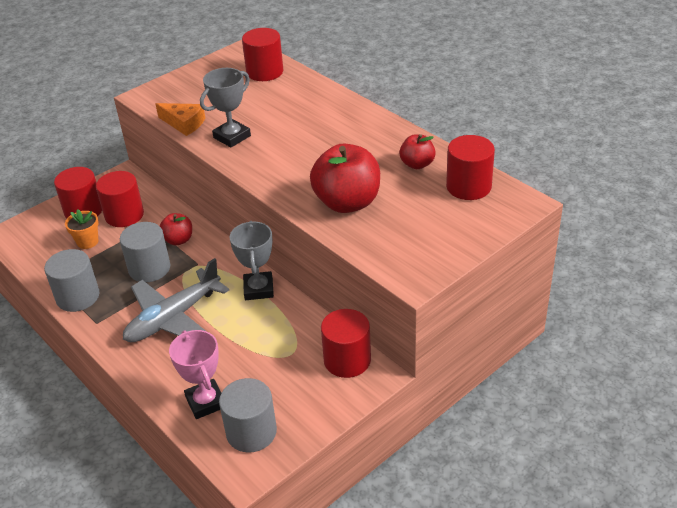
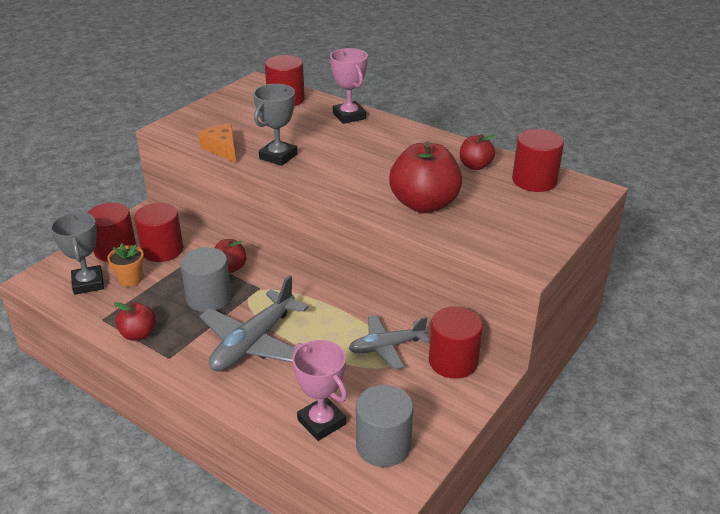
camera: 15 degrees left, 5 degrees down
grey cylinder [44,249,99,312] -> red apple [114,302,156,341]
orange cheese [156,103,205,136] -> orange cheese turned 135 degrees counterclockwise [198,124,236,163]
grey trophy [229,221,274,300] -> grey trophy moved to [50,212,104,295]
none -> pink trophy [330,48,368,124]
none -> grey plane [349,315,430,370]

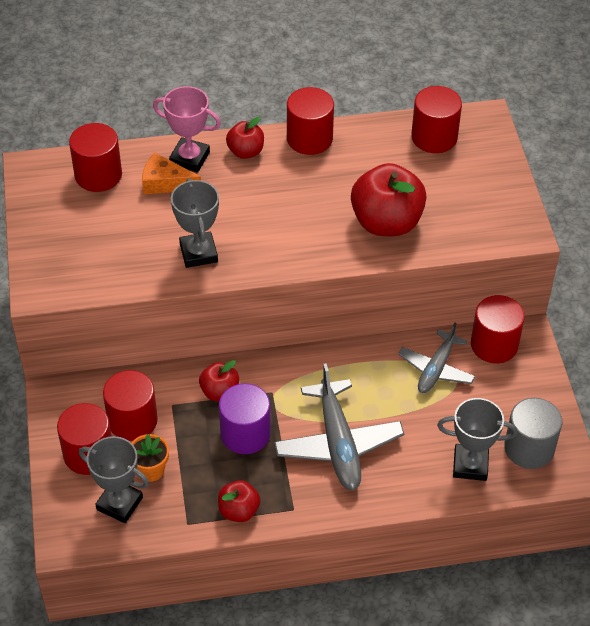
camera: 45 degrees left, 15 degrees up
grey cylinder [180,247,232,312] -> purple cylinder [219,383,271,454]
orange cheese [198,124,236,163] -> orange cheese moved to [142,153,201,194]
pink trophy [292,340,347,441] -> grey trophy [437,398,517,481]
red apple [460,134,496,170] -> red apple moved to [226,117,264,159]
none -> red cylinder [287,87,334,155]

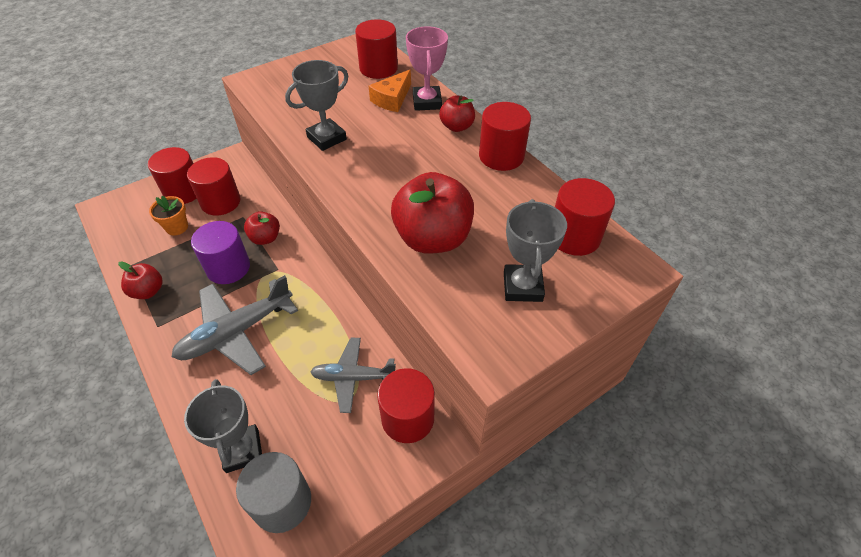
camera: 65 degrees right, 0 degrees up
grey trophy [79,436,149,523] -> grey trophy moved to [504,199,567,302]
orange cheese [142,153,201,194] -> orange cheese turned 135 degrees counterclockwise [369,69,411,112]

